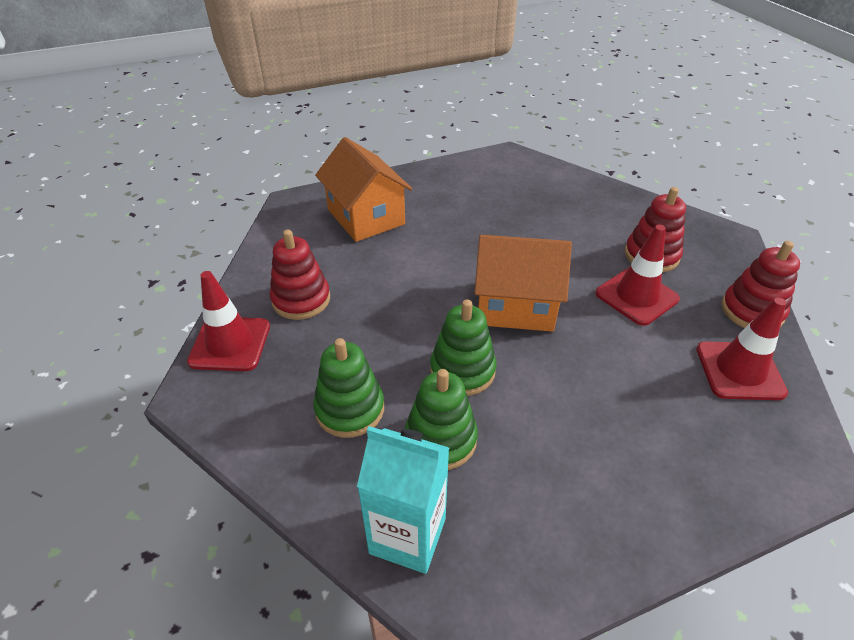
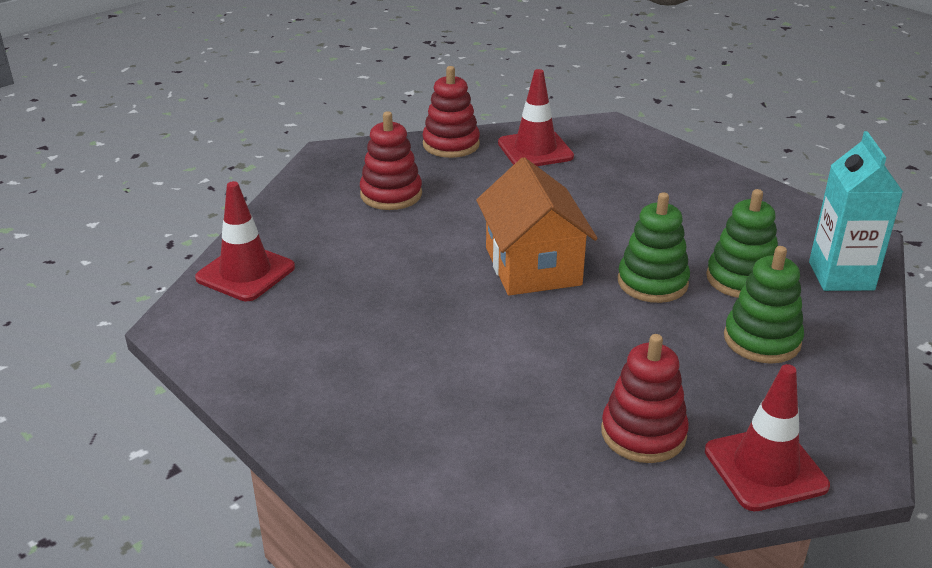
camera: 110 degrees left, 10 degrees down
orange house [315,137,412,242] -> none
red traffic cone [595,225,680,326] -> red traffic cone moved to [195,181,295,301]

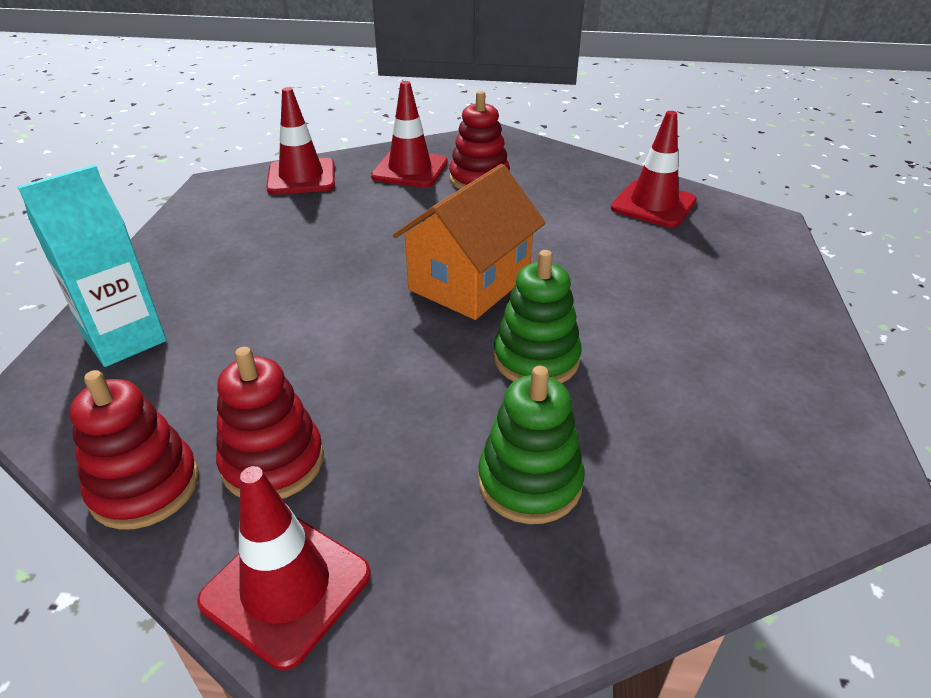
camera: 50 degrees right, 5 degrees up
red stacking toy [422,66,480,158] -> red stacking toy moved to [70,370,199,530]
green stacking toy [706,189,778,298] -> none
turquoise carton [809,131,903,291] -> turquoise carton moved to [18,165,166,367]
none -> red traffic cone [371,81,448,187]

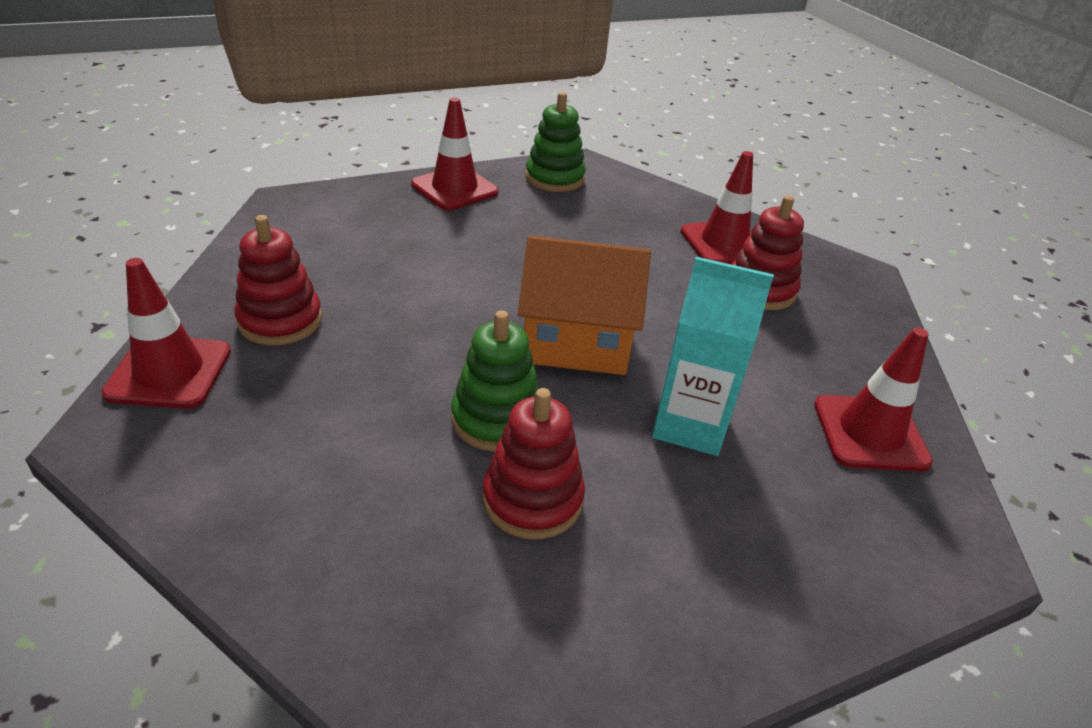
camera: 55 degrees right, 0 degrees up
turquoise carton [18,165,166,367] -> turquoise carton moved to [652,257,774,456]
red stacking toy [70,370,199,530] -> red stacking toy moved to [483,388,585,539]
red traffic cone [266,87,335,195] -> red traffic cone moved to [411,97,498,210]
green stacking toy [478,366,585,524] -> green stacking toy moved to [526,92,586,192]

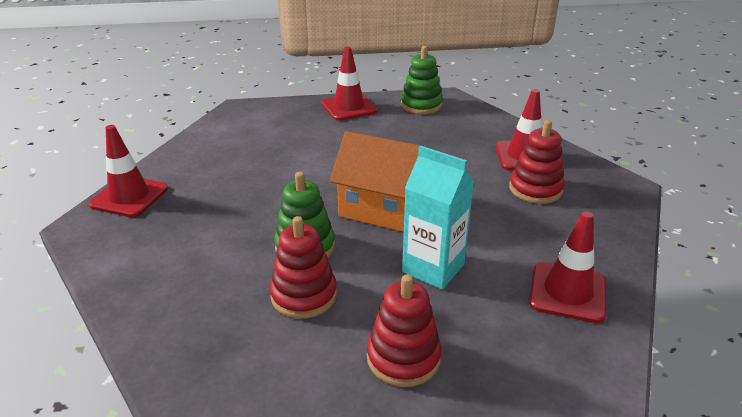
camera: 20 degrees right, 5 degrees down
red stacking toy [234,215,322,345] -> red stacking toy moved to [367,274,442,387]

